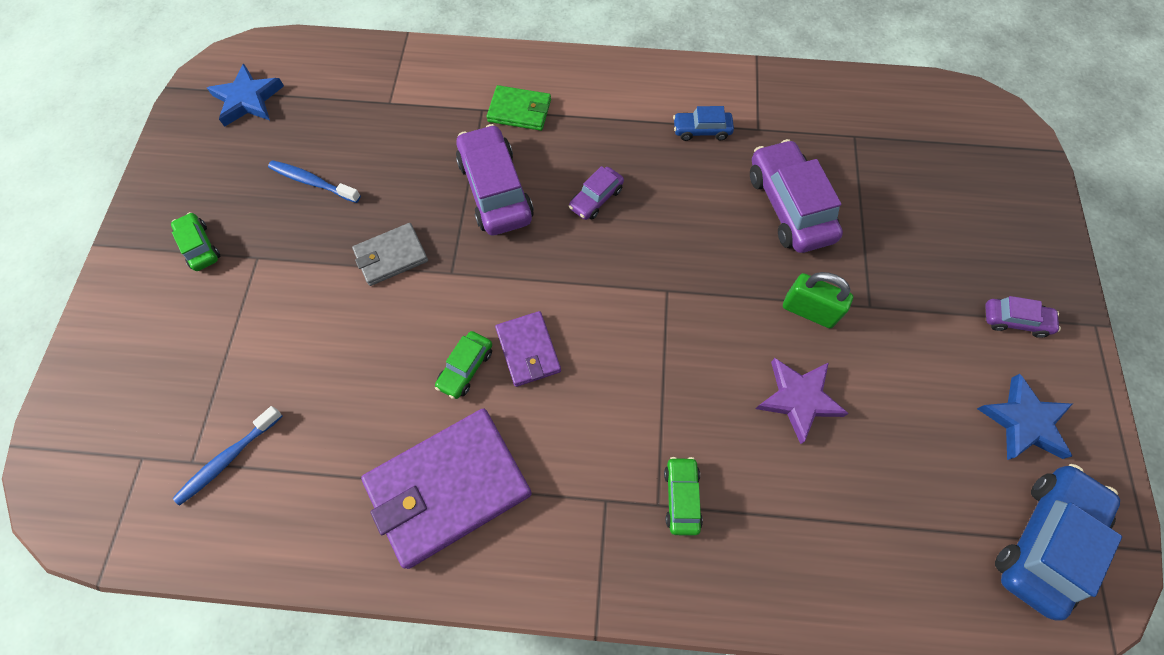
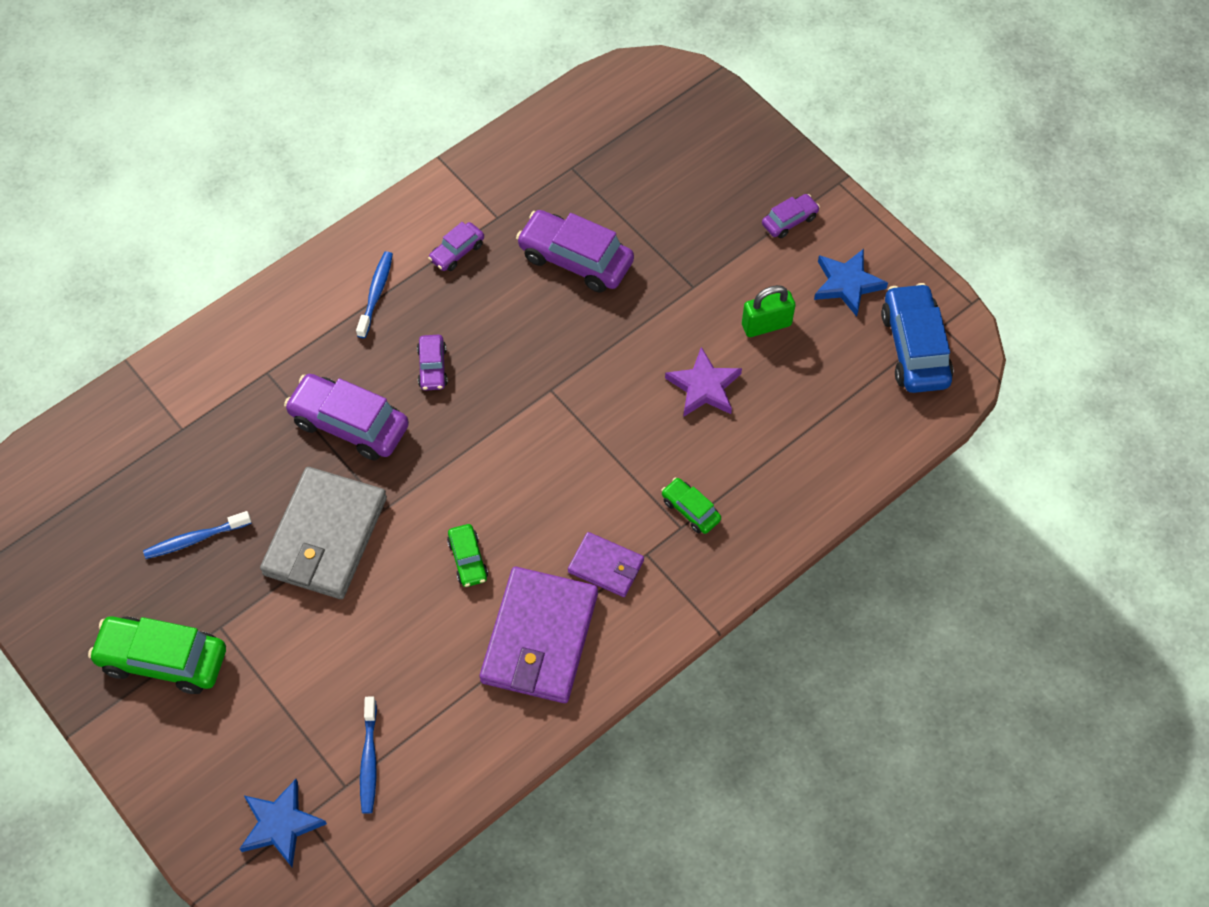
camera: 45 degrees left, 5 degrees down
green car [171,212,220,271] -> green car [88,616,226,694], size x1.93
blue star [207,64,284,127] -> blue star moved to [239,779,327,867]
grey wallet [352,223,428,286] -> grey wallet [260,467,387,599], size x1.90
green wallet [487,85,551,131] -> none
purple wallet [495,311,561,387] -> purple wallet moved to [568,532,644,597]
blue car [673,106,734,141] -> purple car [428,222,484,271]
green padlock [783,272,853,328] -> green padlock moved to [742,285,795,337]
none -> blue toothbrush [356,251,393,338]

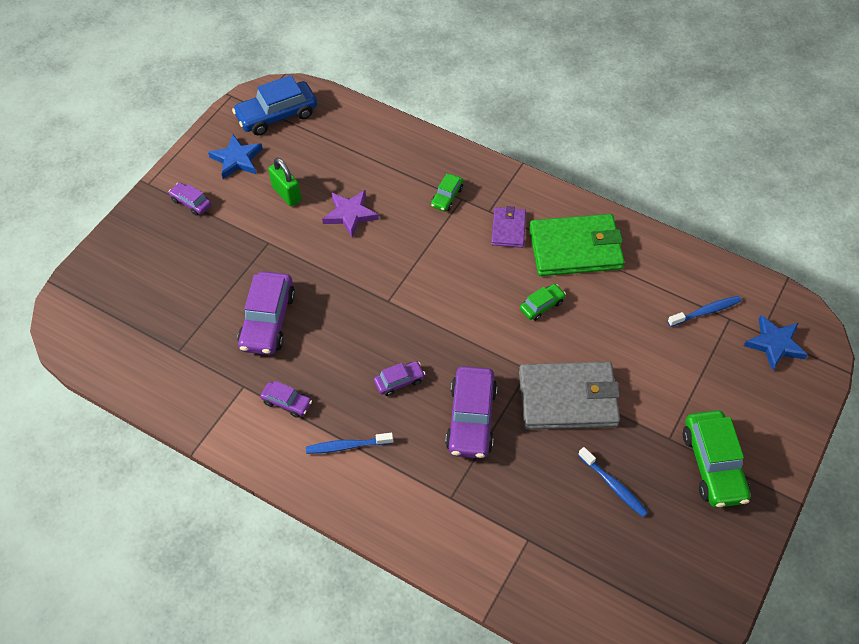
camera: 110 degrees left, 5 degrees down
purple wallet [480,567,598,703] -> green wallet [529,214,625,276]

